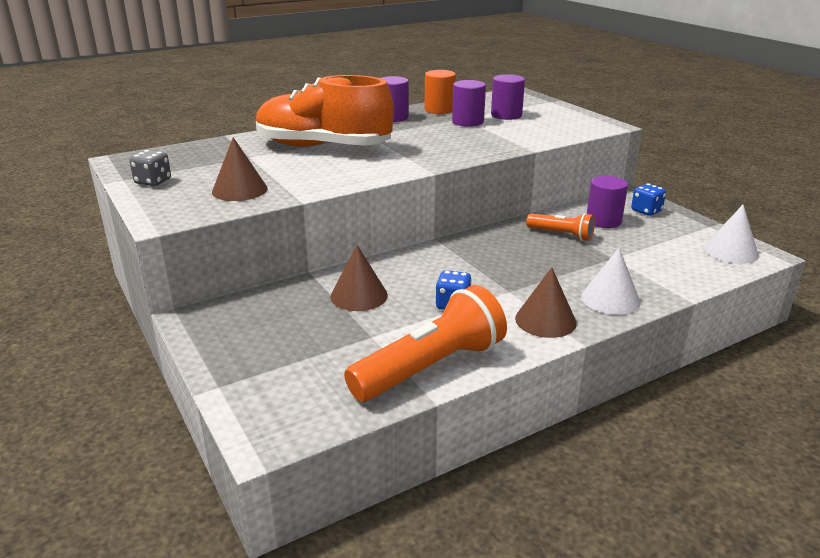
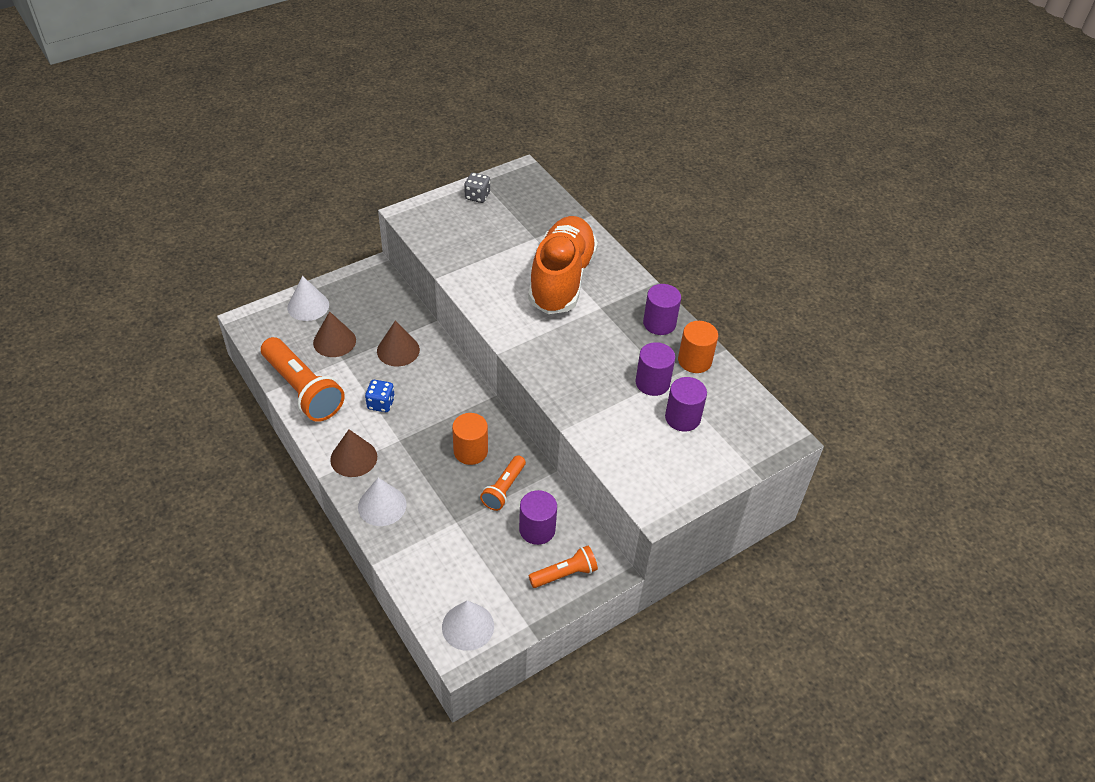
camera: 85 degrees right, 20 degrees up
brown cone [212,137,268,201] -> brown cone moved to [313,311,356,357]
blue dice [631,183,666,216] -> orange flashlight [529,545,598,588]
none -> white cone [287,276,329,321]
none -> orange cylinder [452,413,488,465]

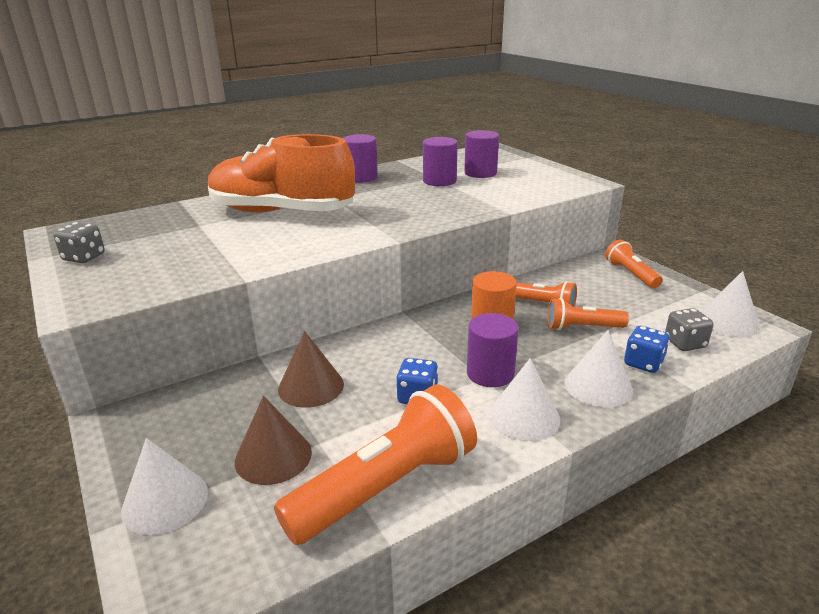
camera: 85 degrees left, 20 degrees down
brown cone [330,429,377,477] -> white cone [489,358,560,441]
purple cylinder [519,490,557,545] -> purple cylinder moved to [467,313,518,387]
orange cylinder [678,321,718,373] -> none
none -> orange flashlight [547,298,629,330]
none -> blue dice [624,326,670,373]
none -> grey dice [665,308,713,351]

